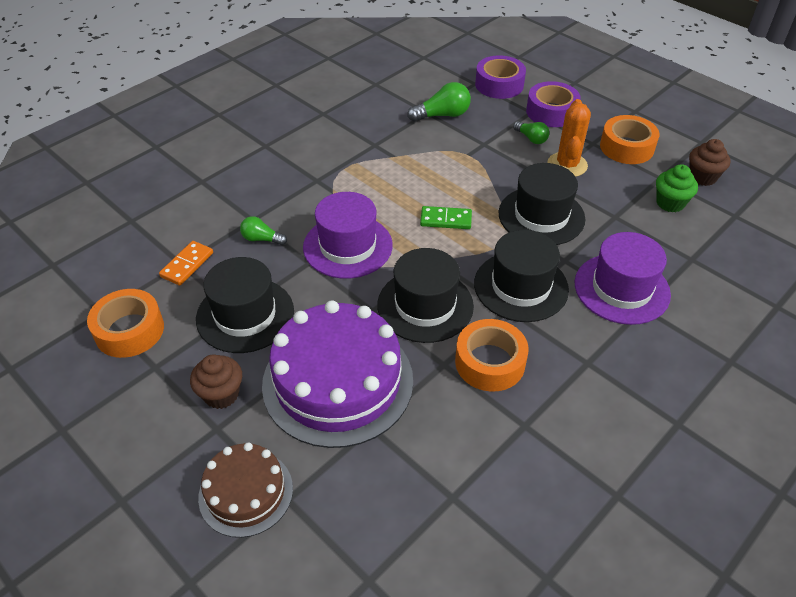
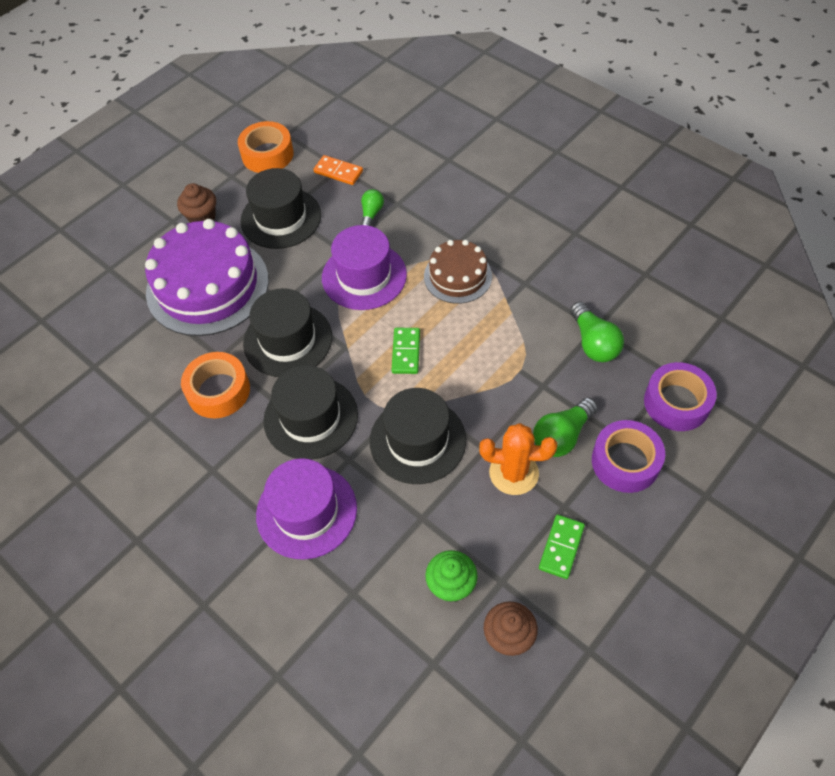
camera: 90 degrees right, 10 degrees up
brown cake [198,442,293,538] -> brown cake moved to [424,240,492,304]
green light bulb [513,121,549,144] -> green light bulb [533,398,598,457], size x1.60
orange tape [600,115,659,164] -> green domino [539,515,585,579]

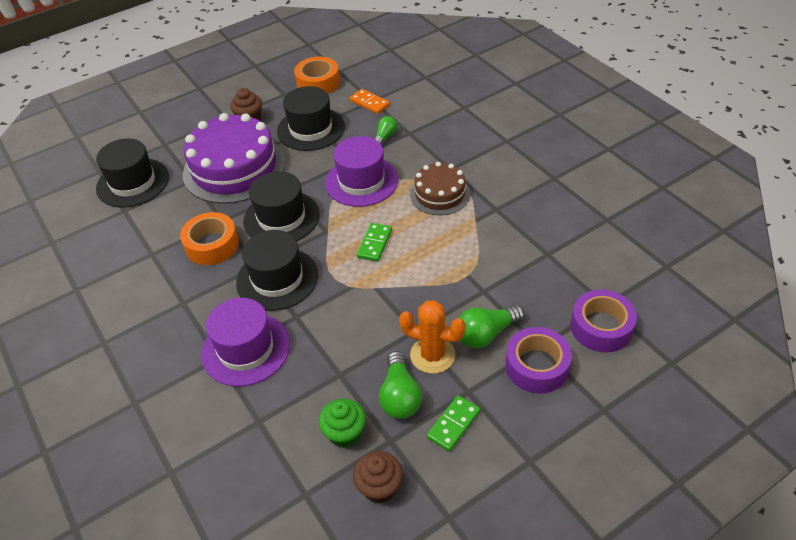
camera: 15 degrees right, 10 degrees down
black hat [370,388,466,484] -> black hat moved to [96,138,169,207]
green light bulb [570,301,624,362] -> green light bulb moved to [379,351,422,419]

